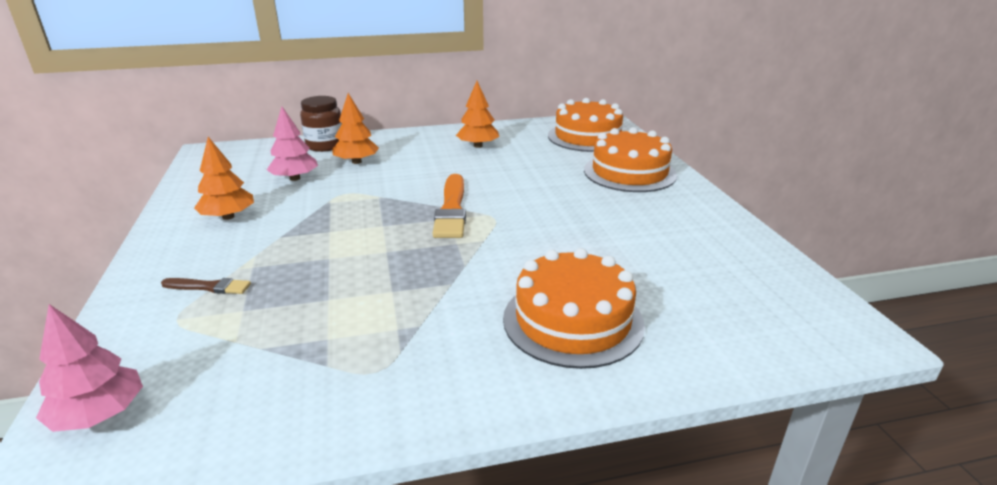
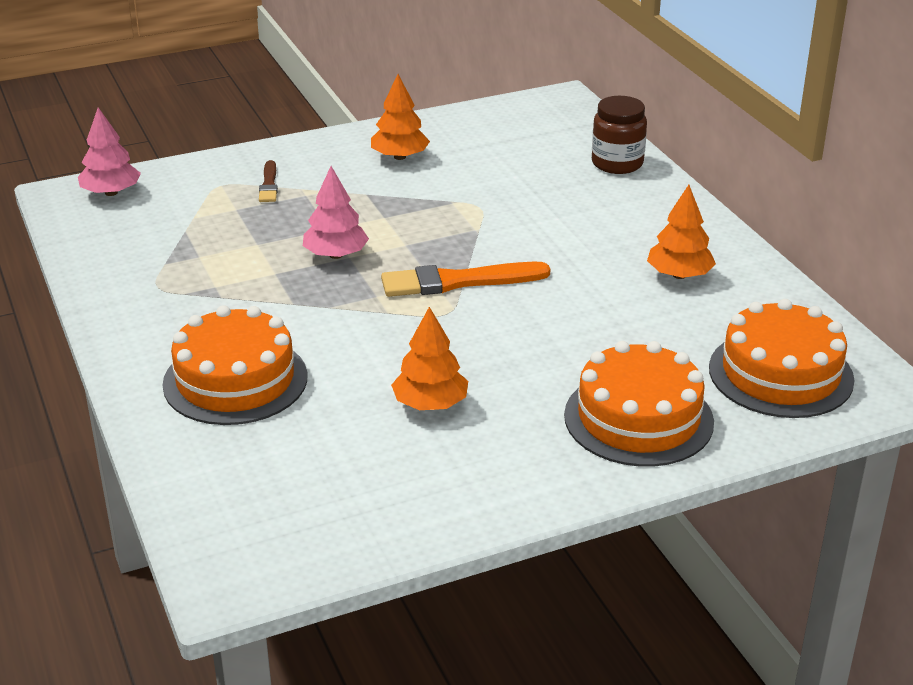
camera: 80 degrees right, 5 degrees up
pink tree [267,106,318,181] -> pink tree moved to [303,166,369,259]
orange tree [332,93,379,164] -> orange tree moved to [391,307,468,410]

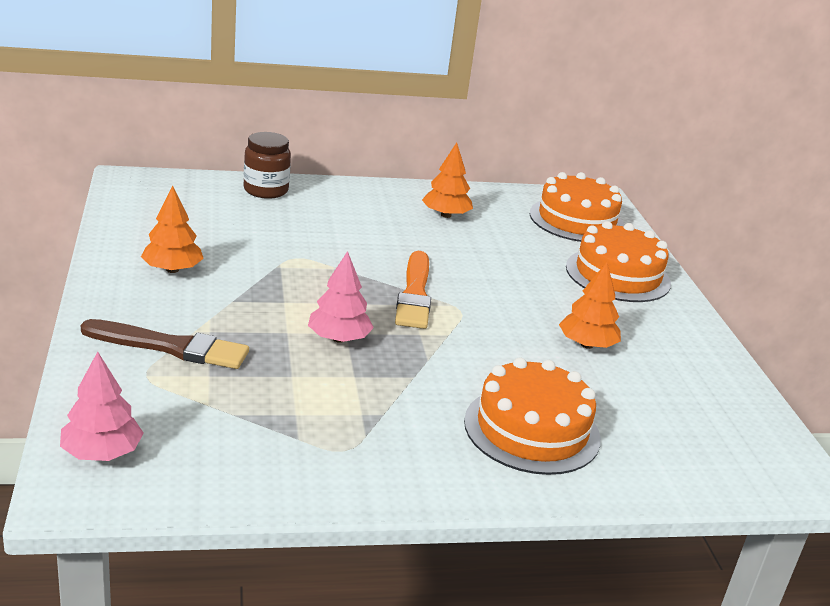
camera: 80 degrees left, 5 degrees down
brown brush [259,160,278,202] -> brown brush [81,319,249,369], size x1.88

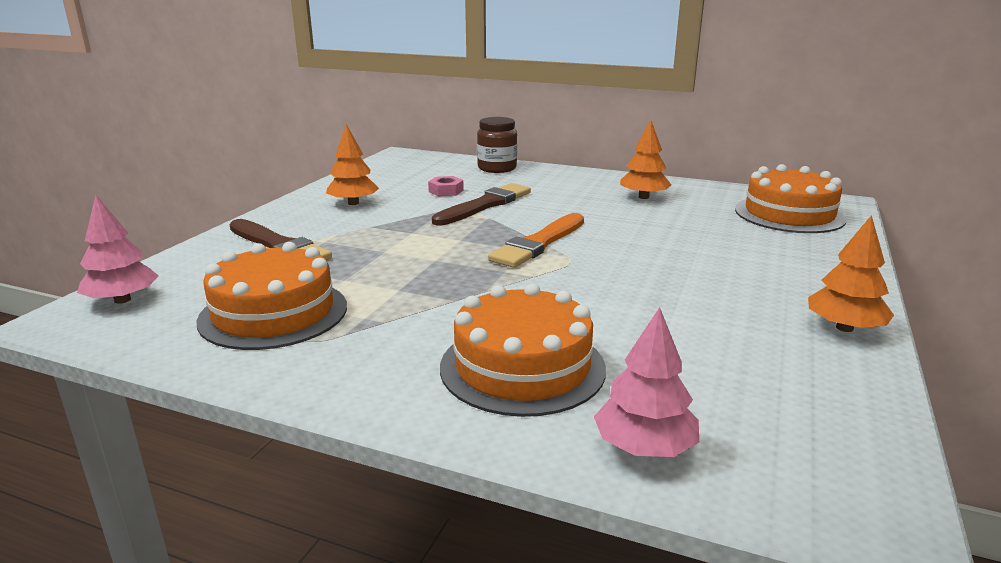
camera: 35 degrees right, 5 degrees down
pink tree [308,251,374,343] -> pink tree moved to [594,307,699,457]
orange tree [559,262,621,349] -> orange tree moved to [808,215,894,332]
orange cake [566,221,671,302] -> orange cake moved to [196,242,347,350]
none -> pink nut [428,176,464,196]
none -> brown brush [432,183,531,225]

